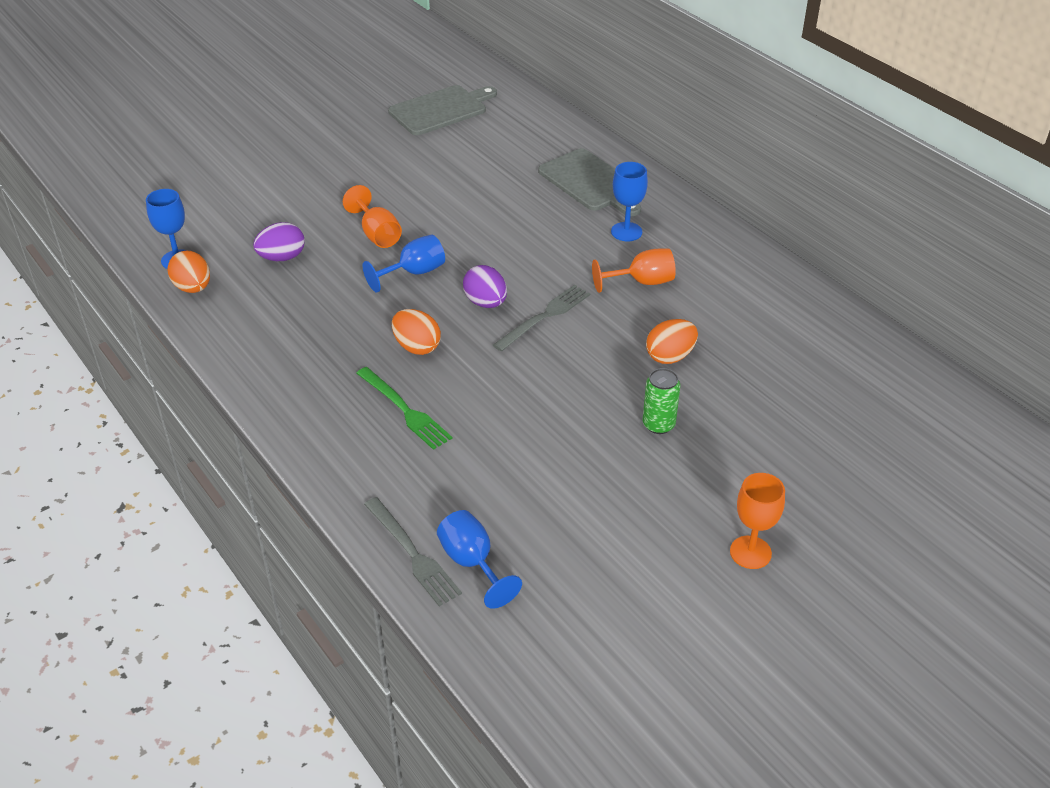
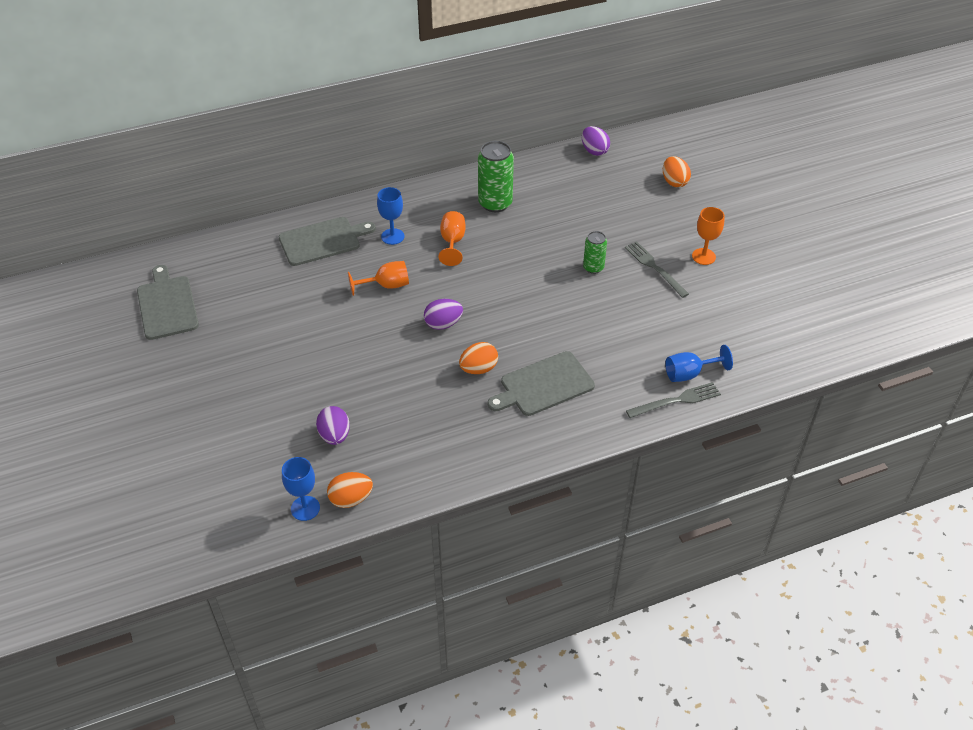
camera: 75 degrees left, 5 degrees up
orange goblet [343,185,402,248] -> orange goblet moved to [348,261,409,296]
green fork [356,367,452,450] -> grey cutting board [488,351,595,416]
blue goblet [363,234,445,293] -> none
grey fork [493,285,590,352] -> grey fork moved to [625,241,689,298]
orange egg [646,319,698,364] -> orange egg moved to [663,156,691,187]
none -> green can [478,141,514,212]
none -> purple egg [582,126,610,156]

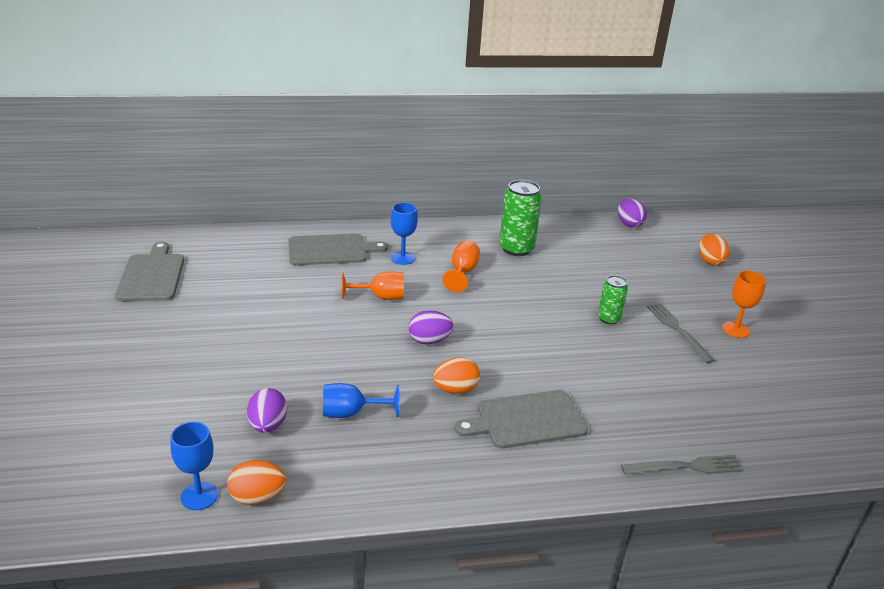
camera: 10 degrees right, 15 degrees down
blue goblet [665,345,733,382] -> blue goblet moved to [323,383,399,418]

